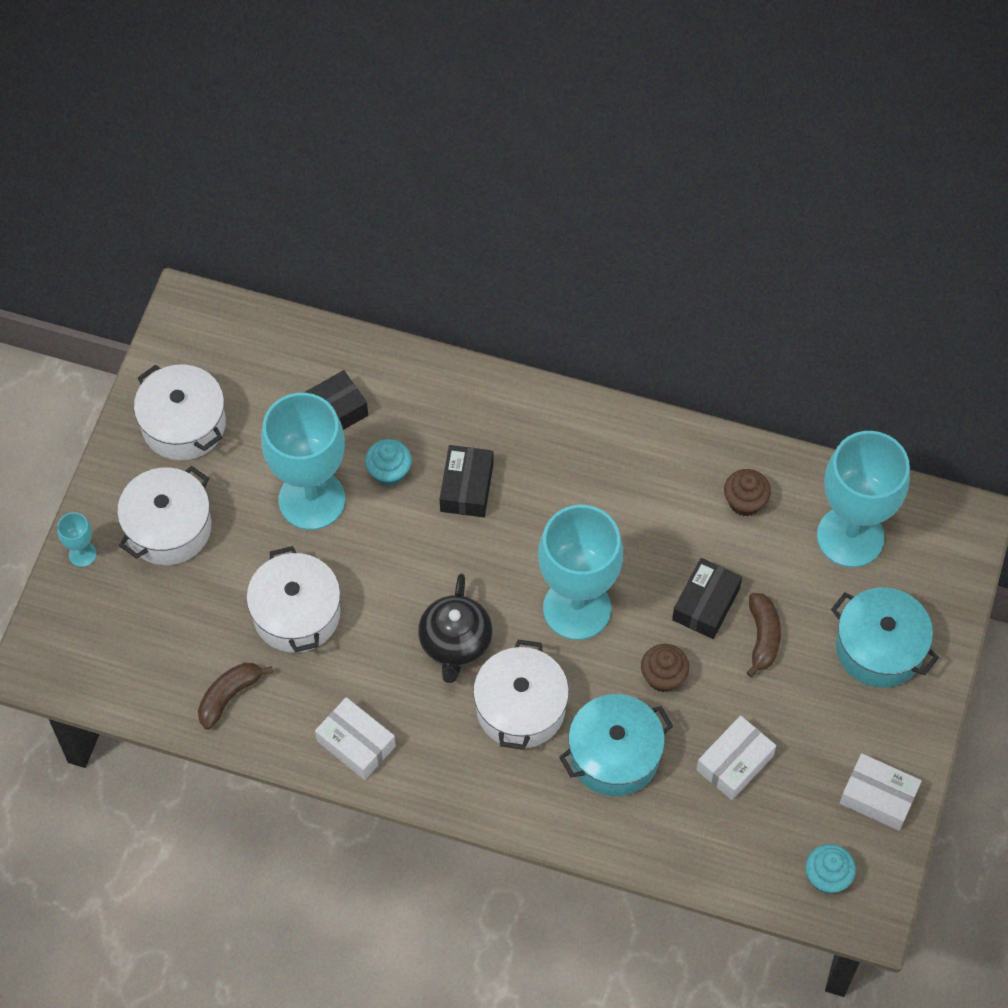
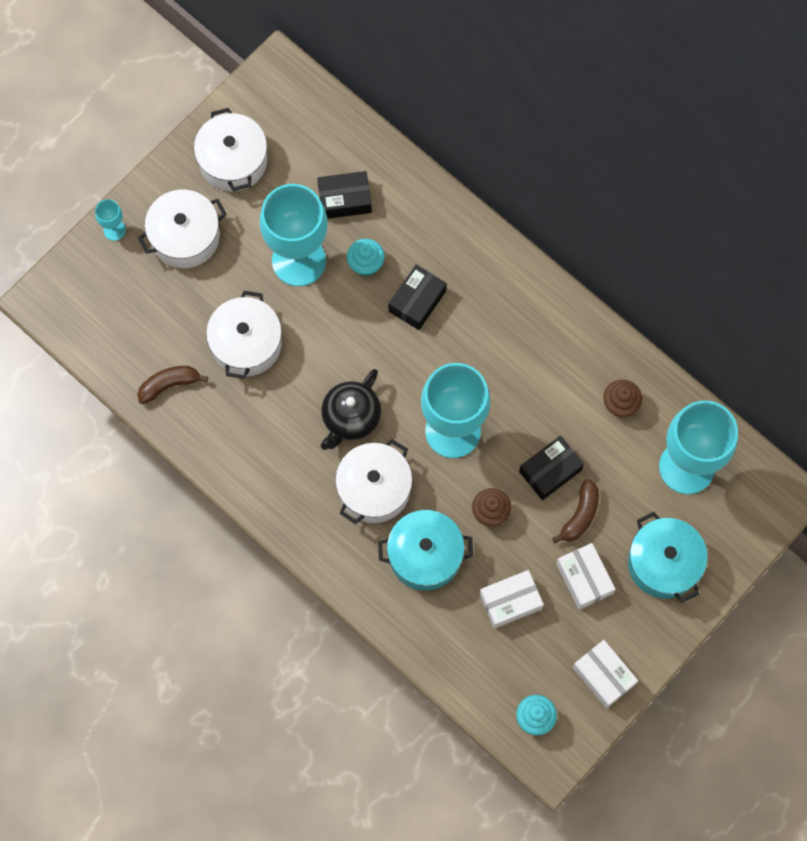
camera: 25 degrees right, 10 degrees up
white box [315,697,396,780] -> white box moved to [556,543,615,610]

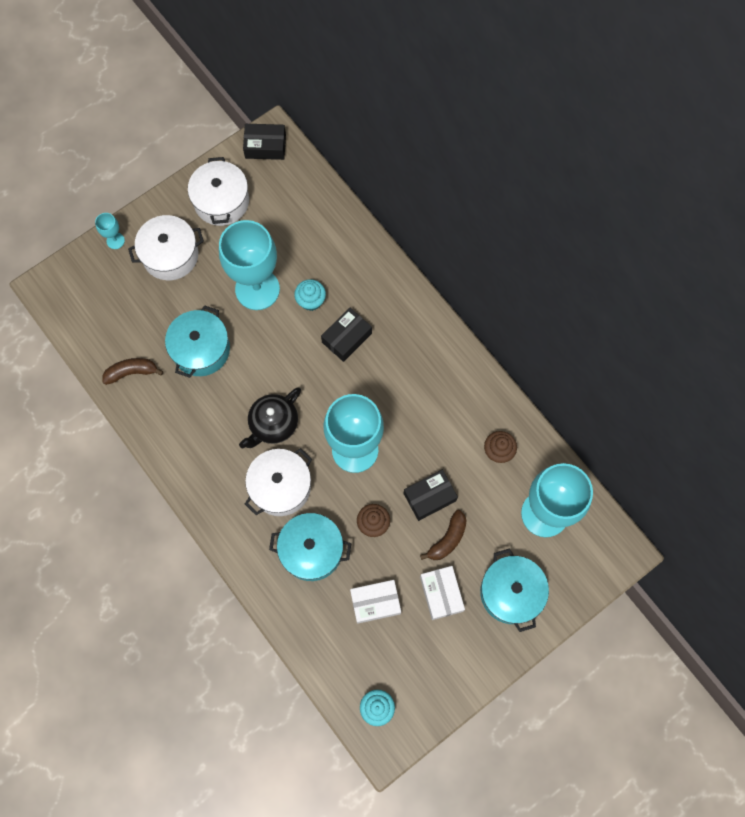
camera: 10 degrees right, 0 degrees up
white pot [206,291,282,379] -> turquoise pot [165,305,230,378]
black box [317,171,372,219] -> black box moved to [243,124,286,160]
white box [573,640,638,708] -> none

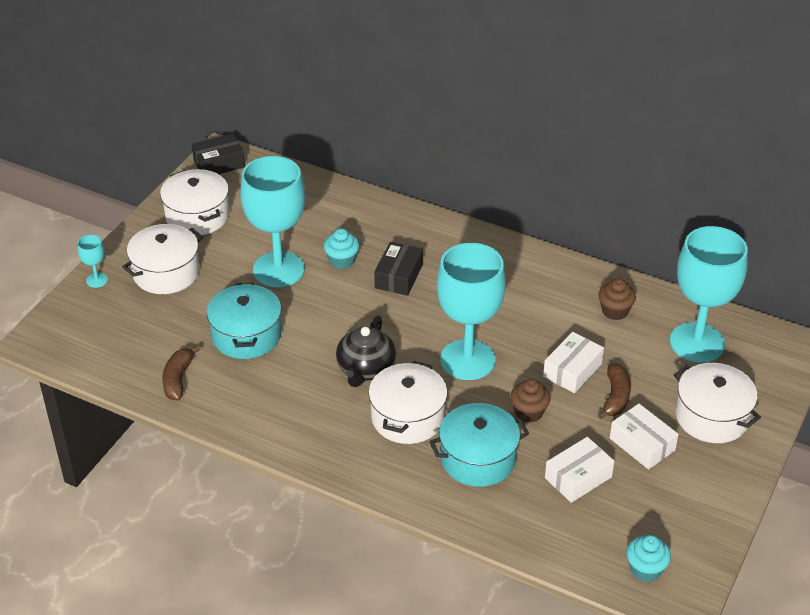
camera: 25 degrees left, 30 degrees down
brown banana [102,358,163,385] -> brown banana turned 45 degrees counterclockwise [162,345,200,400]
black box [404,470,458,521] -> white box [543,332,604,393]
turquoise pot [480,548,549,632] -> white pot [674,363,761,443]

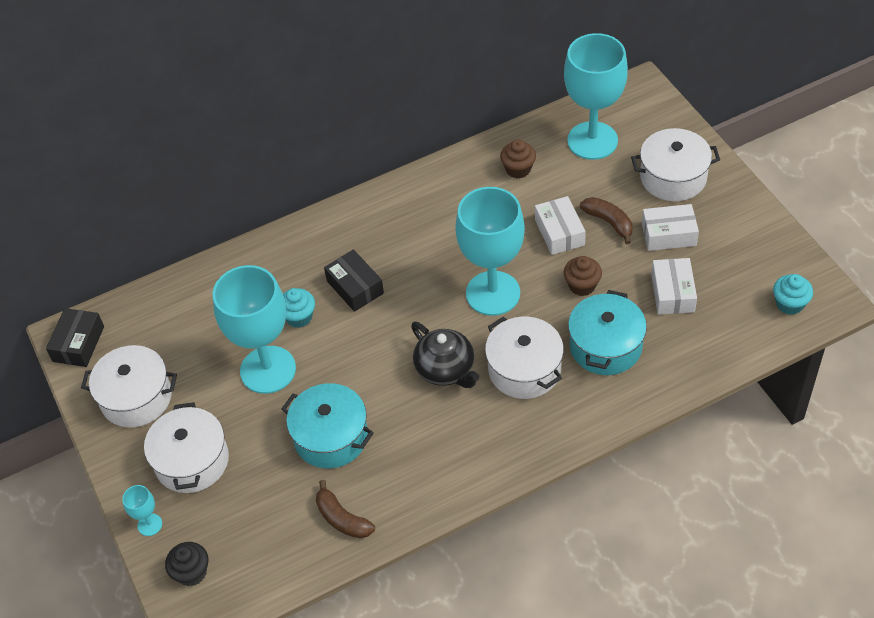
camera: 50 degrees left, 10 degrees up
none -> black cupcake [165,542,209,586]

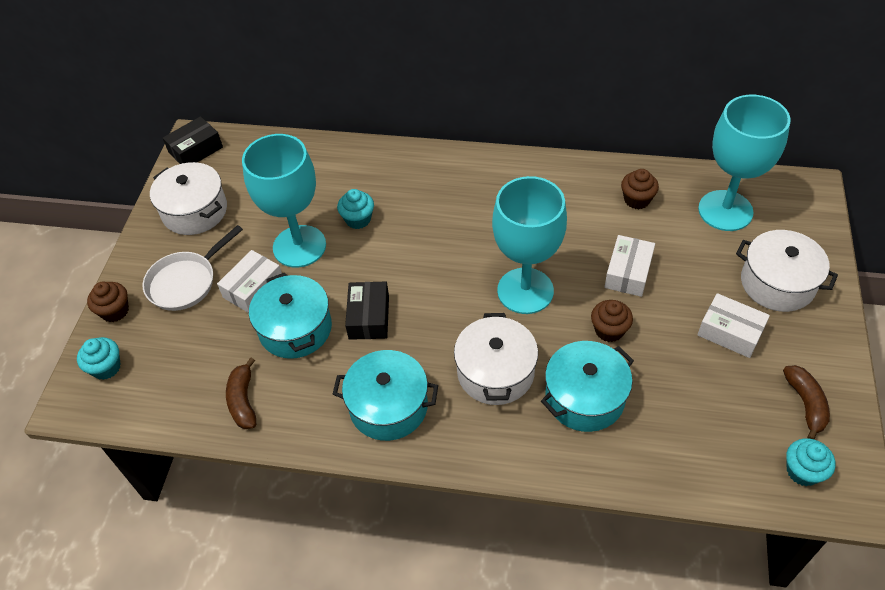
camera: 35 degrees right, 0 degrees up
turquoise goblet [122,485,162,536] -> brown cupcake [87,282,129,322]
white pot [144,402,229,493] -> white pan [143,225,243,311]
black cupcake [165,542,209,586] -> turquoise cupcake [77,337,121,380]
black box [324,249,384,312] -> black box moved to [345,282,389,340]
black teapot [411,322,479,388] -> none
brown banana [580,197,632,244] -> brown banana moved to [783,365,830,440]
white box [651,258,697,315] -> white box moved to [217,250,282,313]
none -> turquoise pot [333,350,438,441]

